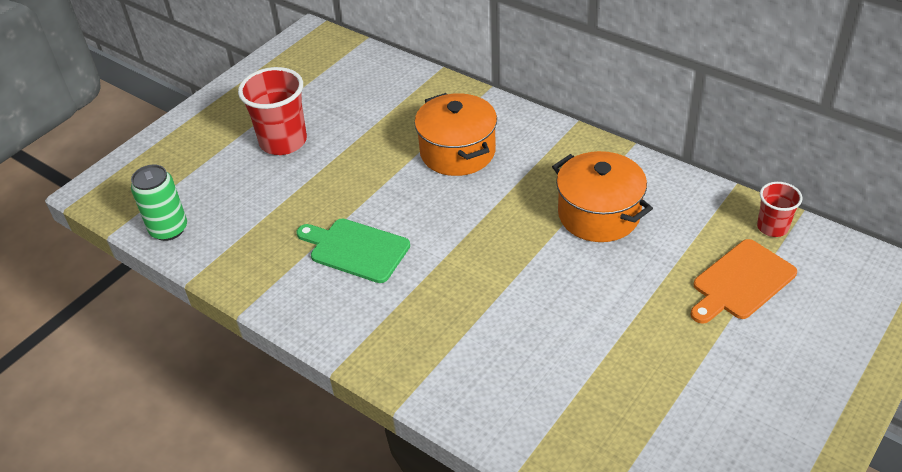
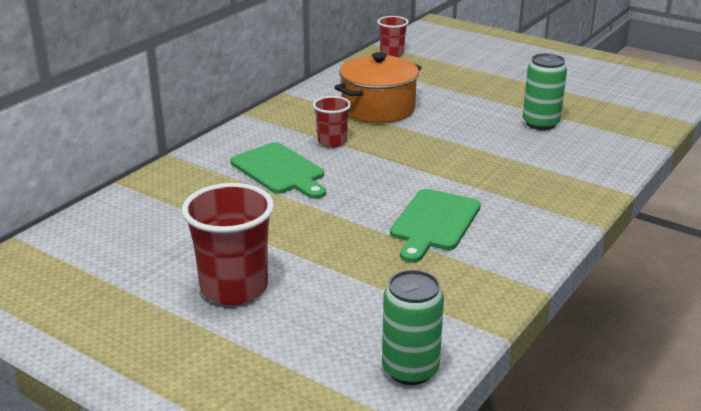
camera: 95 degrees left, 15 degrees down
orange pot [414,93,497,176] -> green cutting board [230,142,326,199]
orange cutting board [690,239,797,324] -> none
none -> red cup [313,96,351,148]
none -> green can [523,53,567,130]

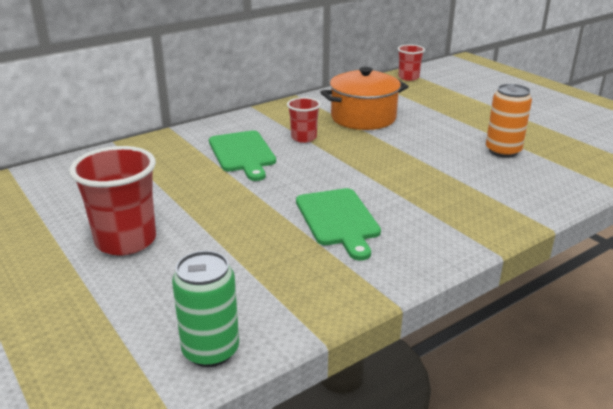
camera: 20 degrees right, 0 degrees up
green cutting board [390,189,481,263] -> green cutting board turned 60 degrees counterclockwise [296,188,381,261]
green can [523,53,567,130] -> orange can [486,84,532,157]

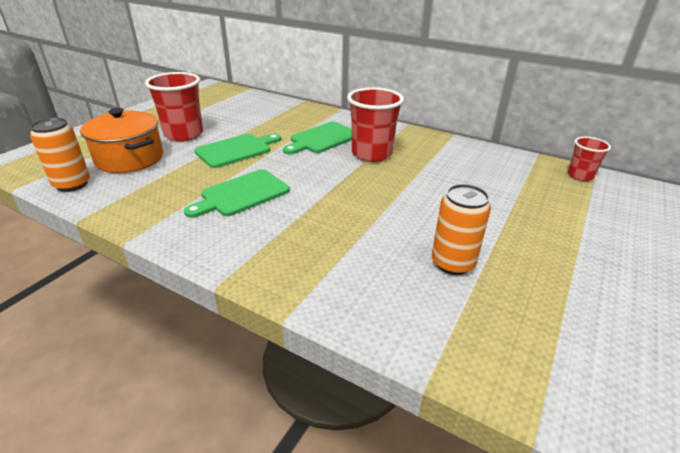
camera: 65 degrees right, 5 degrees up
green can [172,251,239,367] -> orange can [30,118,90,192]
red cup [287,97,321,143] -> red cup [347,87,404,162], size x1.77
orange pot [320,67,409,130] -> orange pot moved to [80,108,163,173]
none -> green cutting board [194,134,281,168]

